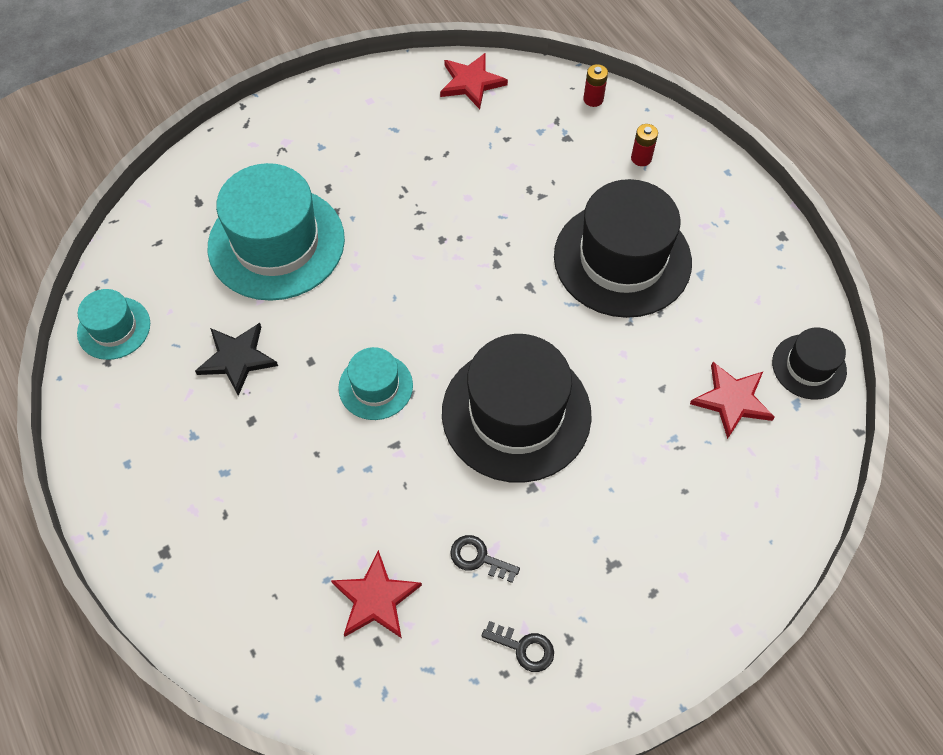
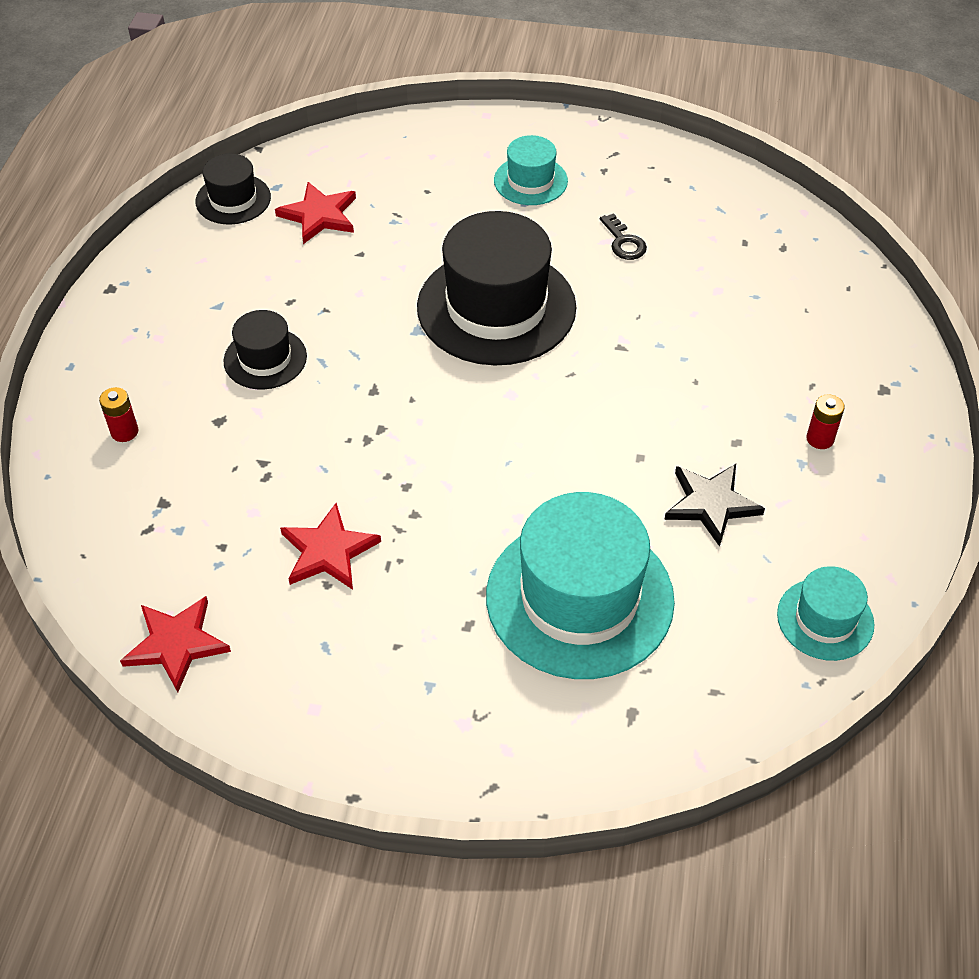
camera: 140 degrees left, 10 degrees down
red star [331,550,422,638] -> red star moved to [280,503,381,590]
turquoise hat [338,347,413,420] -> turquoise hat moved to [494,135,568,205]
black key [481,621,554,672] -> none
black hat [554,179,692,318] -> black hat [223,310,307,390], size x0.50
red battery [583,64,608,107] -> red battery moved to [806,394,845,449]

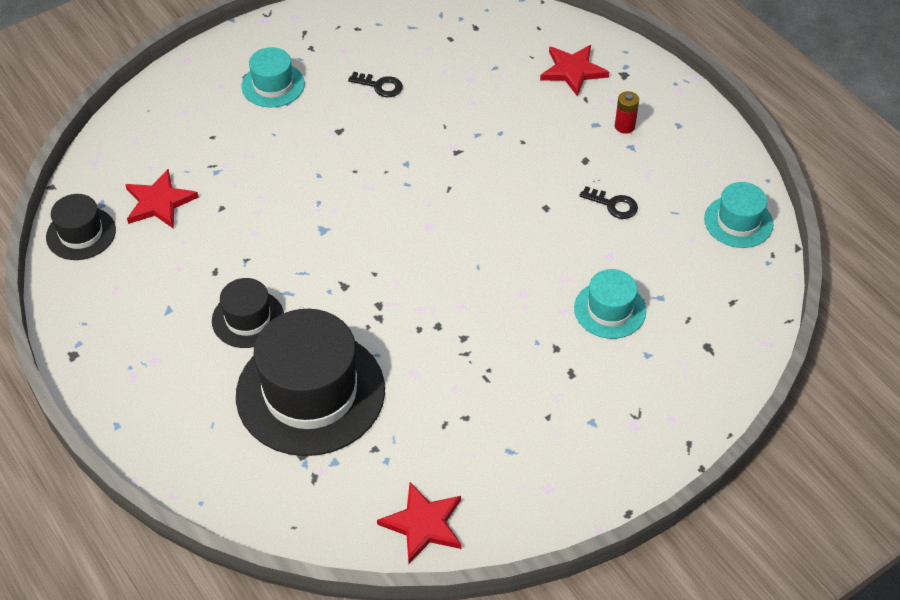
camera: 45 degrees left, 0 degrees up
red battery [99,387,138,442] -> none
red star [280,503,381,590] -> red star moved to [540,45,609,96]
black hat [417,211,576,365] -> black hat moved to [236,309,385,456]
turquoise hat [486,492,675,679] -> turquoise hat [574,269,646,339], size x0.50
black star [664,464,765,547] -> black key [580,186,638,219]

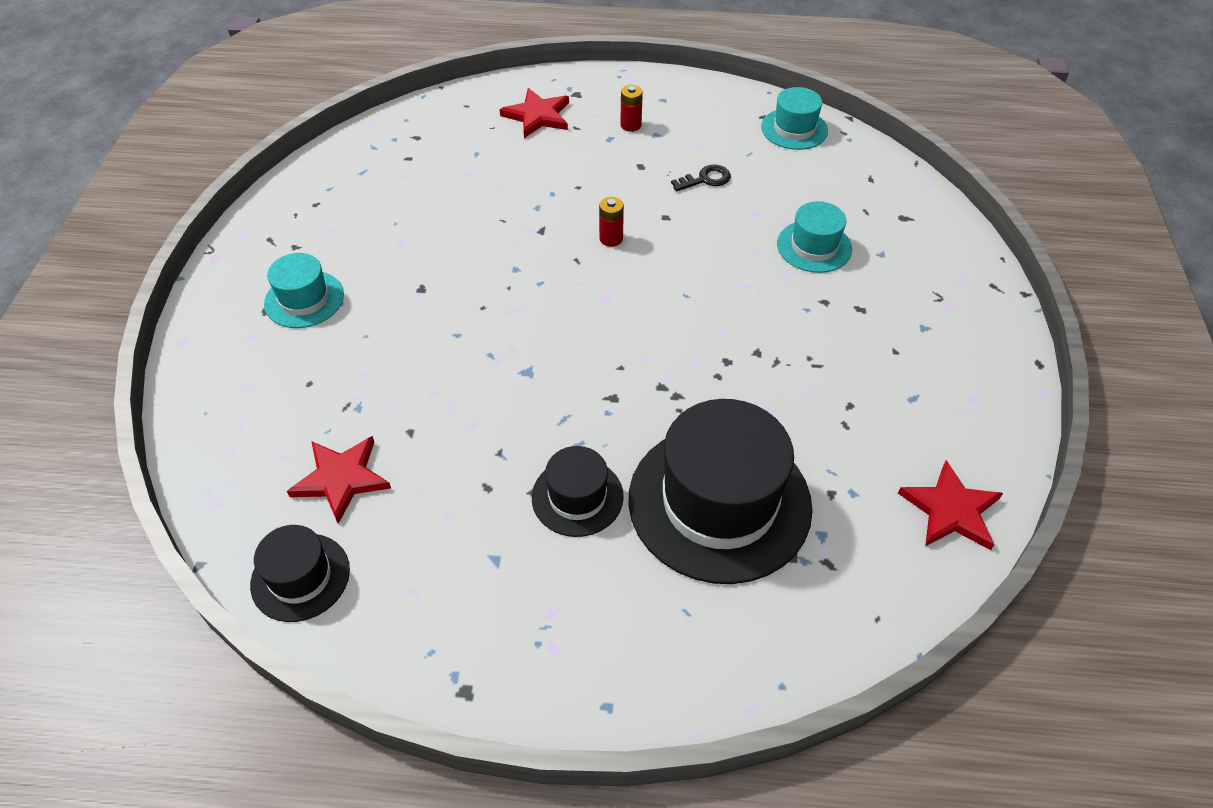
camera: 50 degrees left, 0 degrees up
black key [348,72,403,97] -> none
none -> red battery [599,197,624,247]

